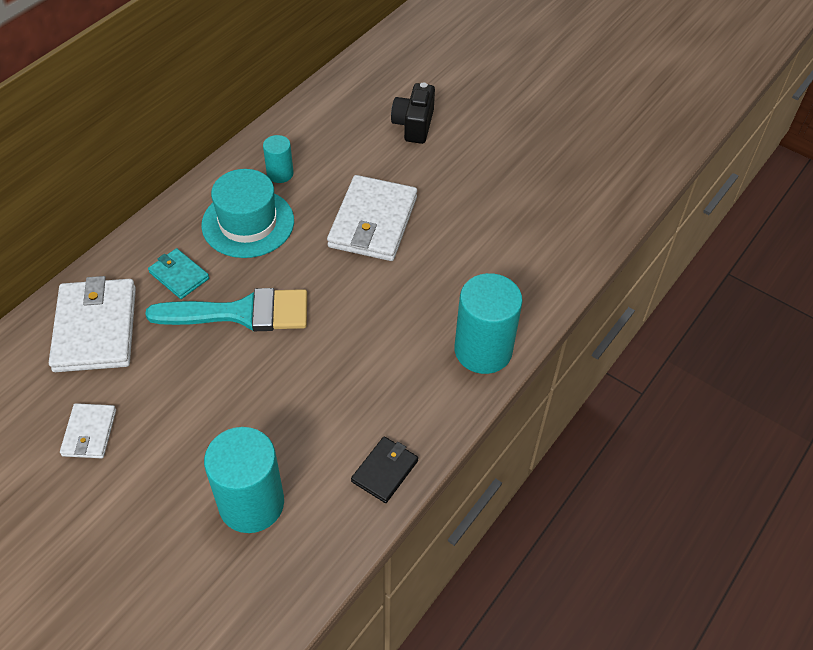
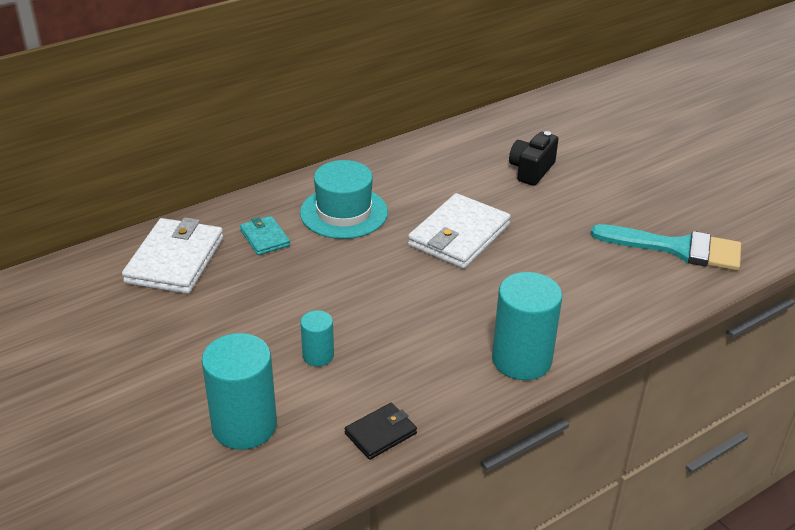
camera: 20 degrees right, 15 degrees down
white wallet [60,403,116,458] -> none
turquoise brush [145,288,307,331] -> turquoise brush moved to [591,224,741,271]
turquoise cylinder [263,135,294,183] -> turquoise cylinder moved to [300,310,334,367]

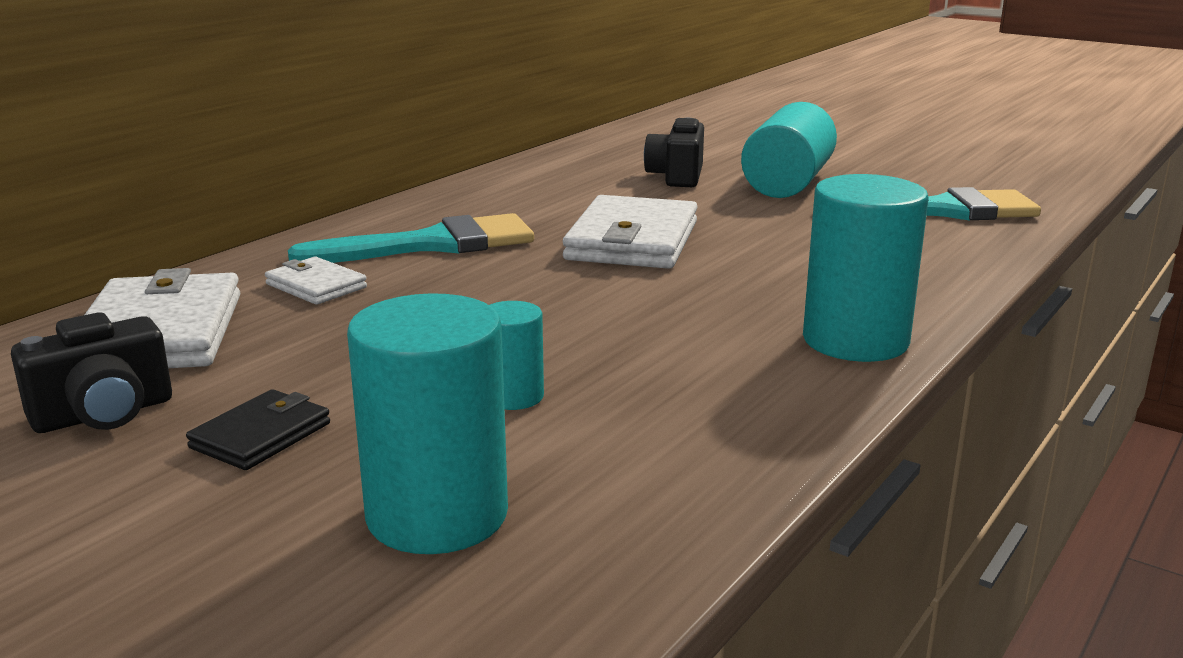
camera: 20 degrees left, 15 degrees down
turquoise wallet [240,216,290,255] -> white wallet [265,257,367,305]
turquoise hat [300,160,388,239] -> turquoise brush [288,213,534,263]
black wallet [344,403,417,460] -> black wallet moved to [186,389,330,470]
none -> black camera [11,312,172,433]
none -> turquoise cylinder [741,102,837,198]

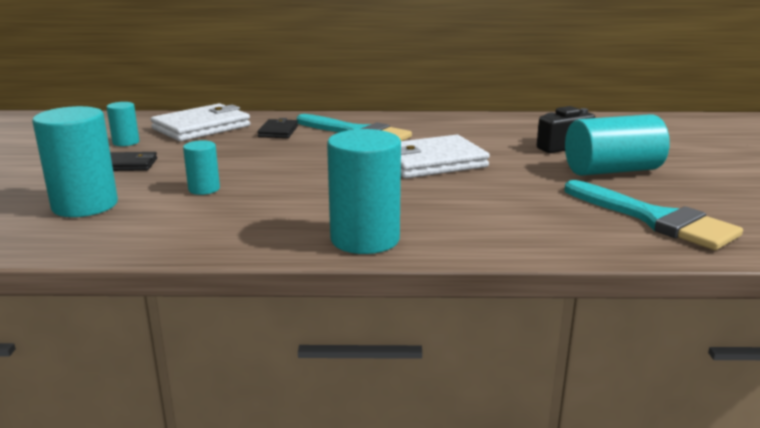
camera: 55 degrees right, 0 degrees up
black camera [11,312,172,433] -> turquoise cylinder [107,102,139,146]
white wallet [265,257,367,305] -> black wallet [257,118,298,138]

